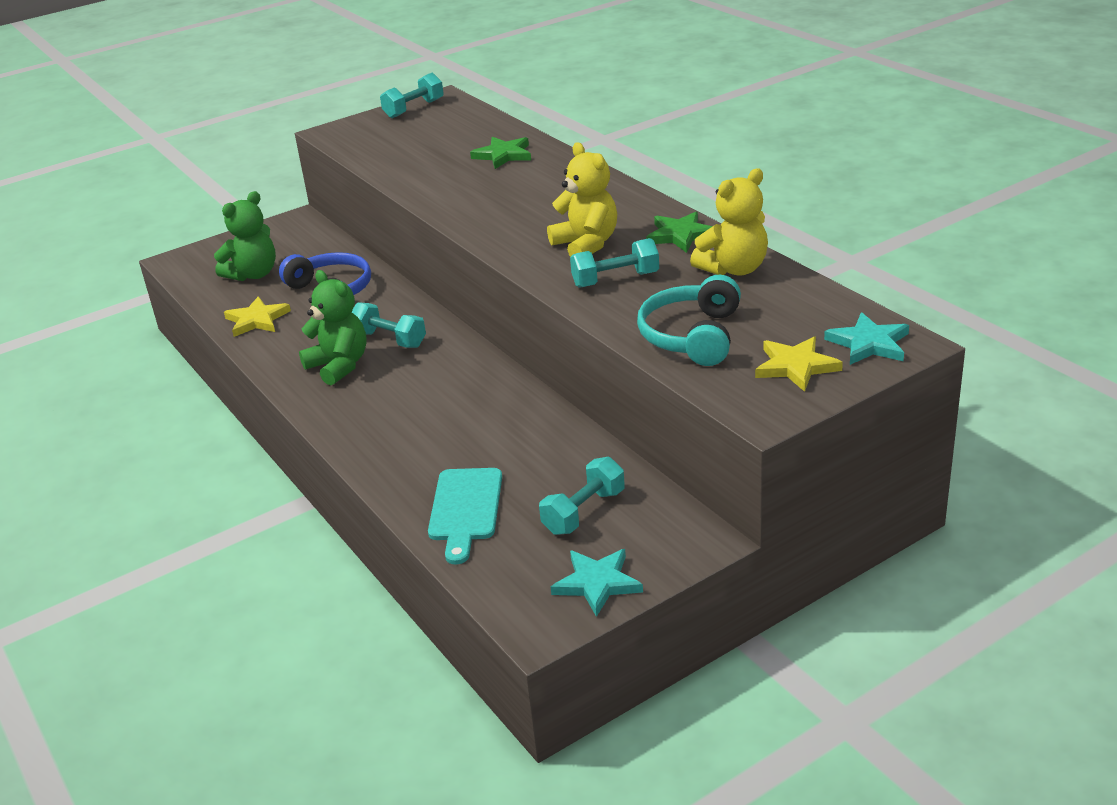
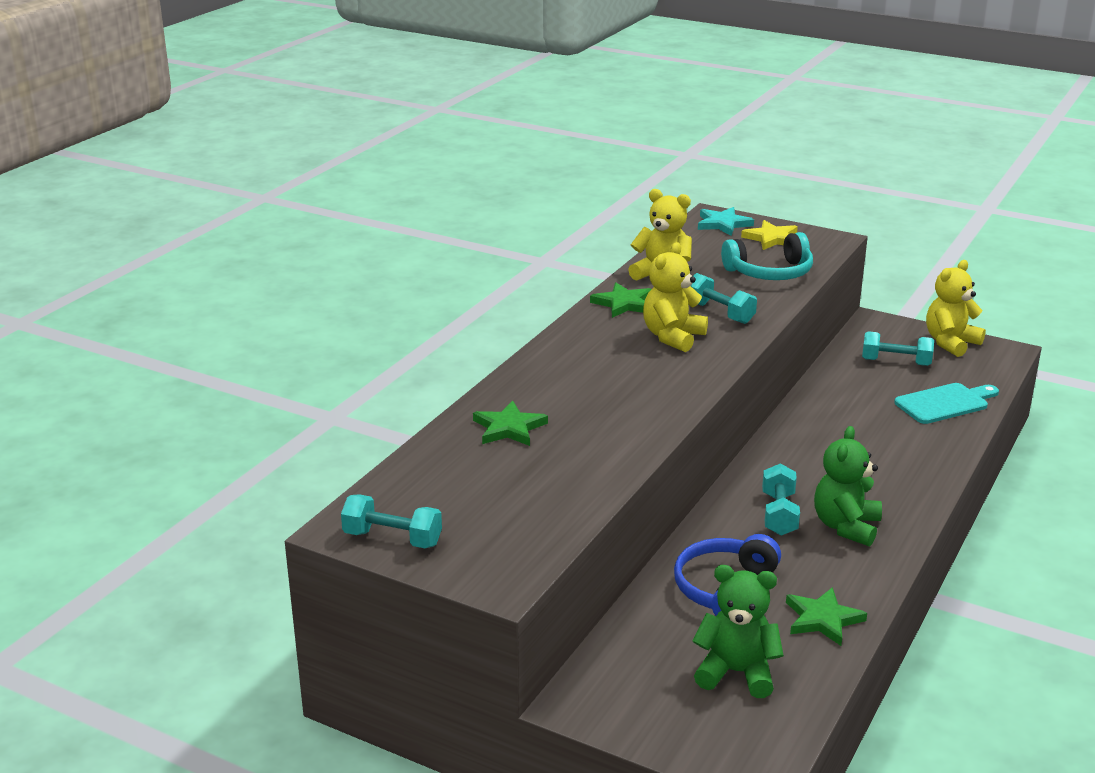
camera: 120 degrees left, 5 degrees down
yellow star [224,296,291,337] -> green star [786,587,867,646]
turquoise star [551,549,643,617] -> yellow teddy bear [926,260,986,357]

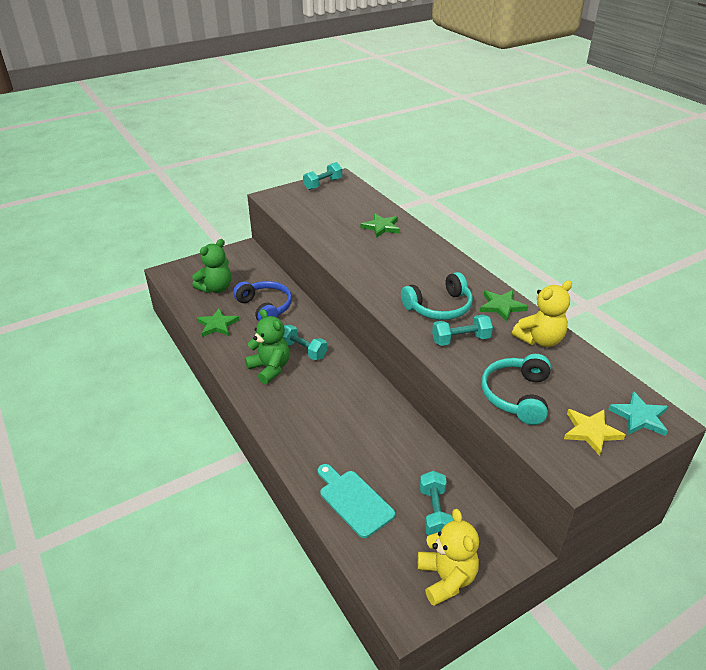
camera: 120 degrees right, 10 degrees up
yellow teddy bear [643,242,708,352] -> turquoise headphones [401,272,473,320]
turquoise dumbbell [862,331,934,366] -> turquoise dumbbell turned 45 degrees counterclockwise [420,471,453,535]
turquoise cutting board [894,383,999,424] -> turquoise cutting board turned 135 degrees clockwise [318,464,395,538]

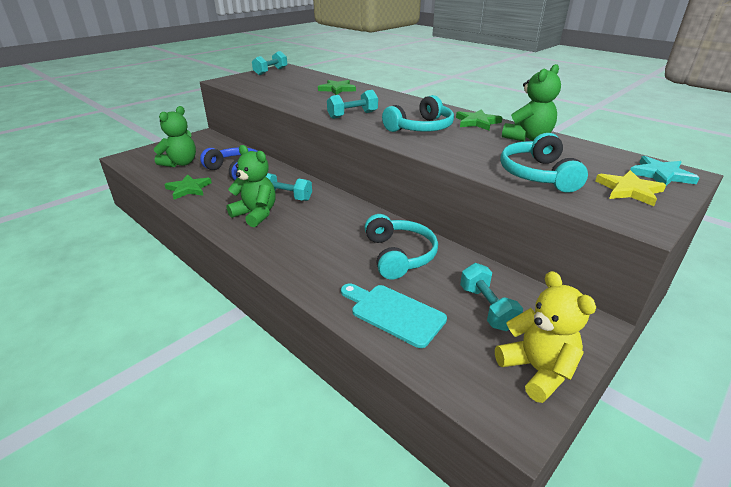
camera: 15 degrees left, 5 degrees down
turquoise dumbbell [432,315,493,346] -> turquoise dumbbell moved to [327,90,378,119]
yellow teddy bear [512,280,572,347] -> green teddy bear [502,64,561,142]
none -> turquoise headphones [364,214,438,279]

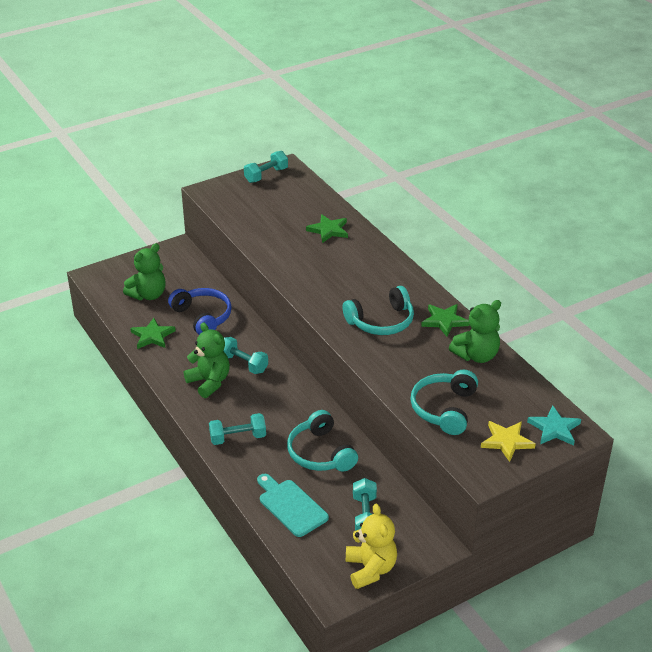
camera: 15 degrees right, 5 degrees up
turquoise dumbbell [327,90,378,119] -> turquoise dumbbell moved to [209,413,266,445]
turquoise headphones [364,214,438,279] -> turquoise headphones turned 150 degrees clockwise [287,410,358,472]

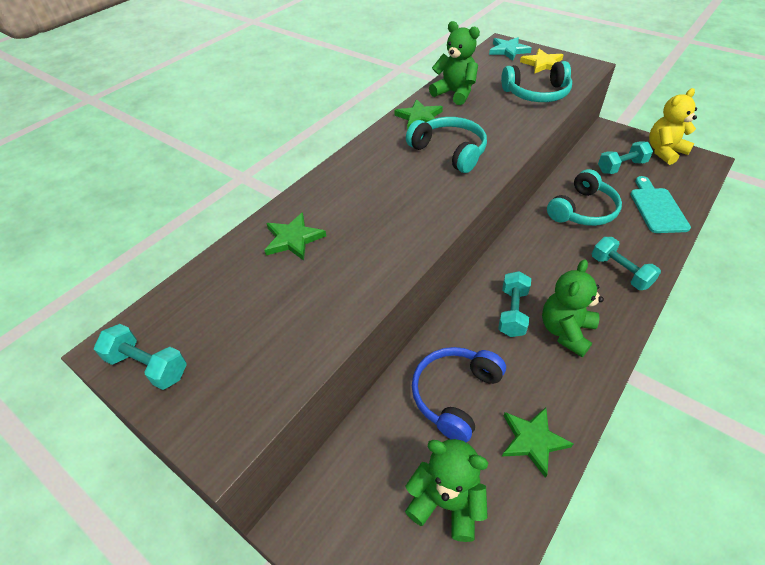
camera: 110 degrees left, 10 degrees up
turquoise cutting board [257,474,329,537] -> turquoise cutting board turned 150 degrees clockwise [630,176,691,233]

